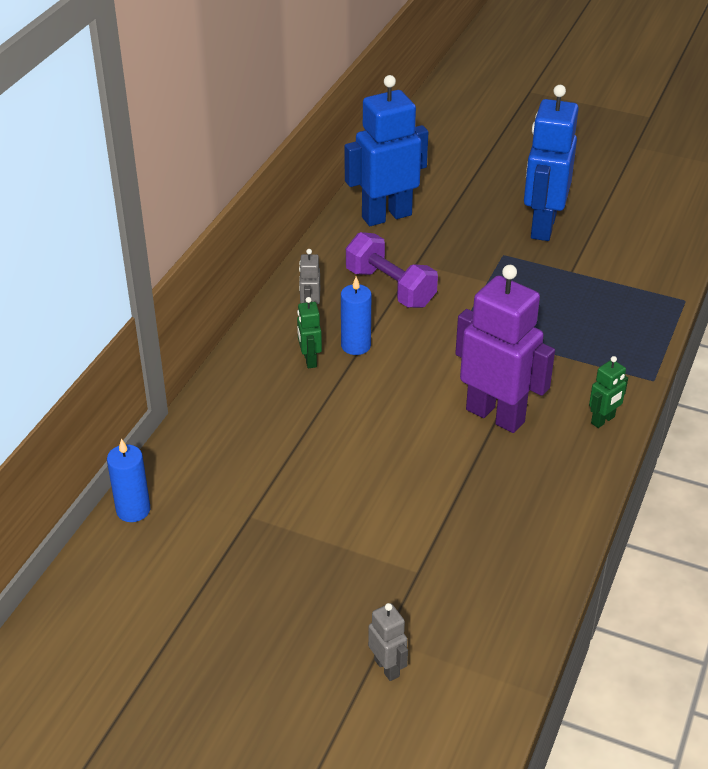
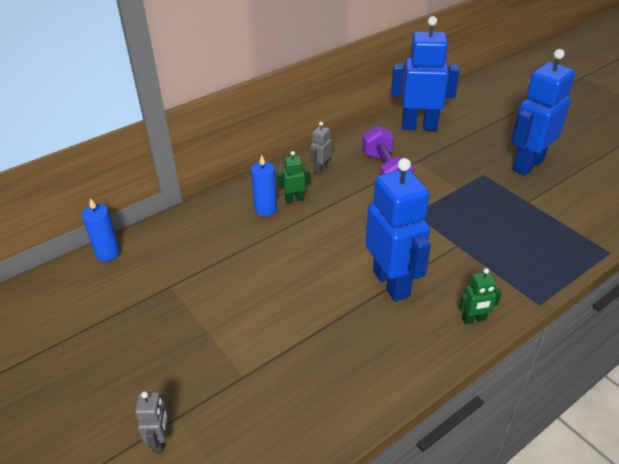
camera: 30 degrees right, 0 degrees up
green robot [297,297,322,368] -> green robot turned 60 degrees clockwise [277,151,310,203]
blue candle [341,277,372,355] -> blue candle moved to [251,155,277,216]
purple robot [455,265,555,433] -> blue robot [366,158,431,302]

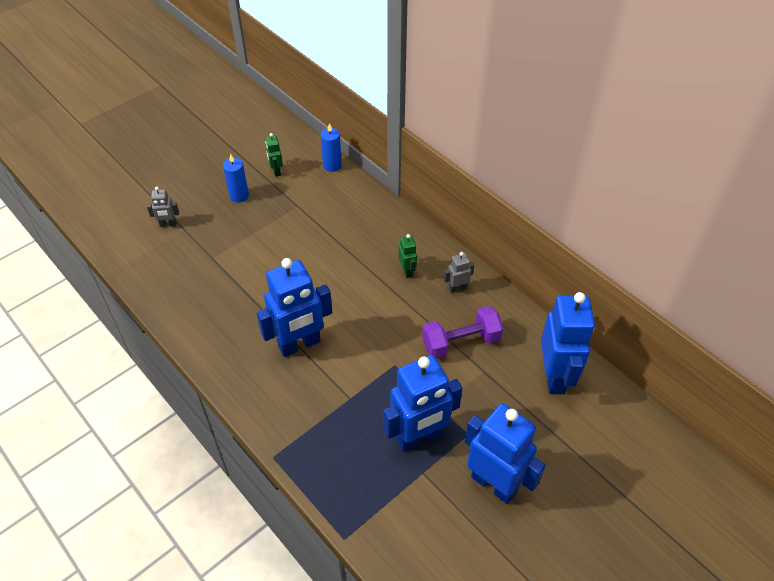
camera: 85 degrees right, 10 degrees up
blue candle [251,155,277,216] -> blue candle moved to [223,154,249,203]
grey robot [311,122,332,175] -> grey robot turned 45 degrees counterclockwise [444,252,474,293]
green robot [459,268,502,324] -> green robot moved to [265,133,283,177]
none -> blue robot [384,355,462,452]

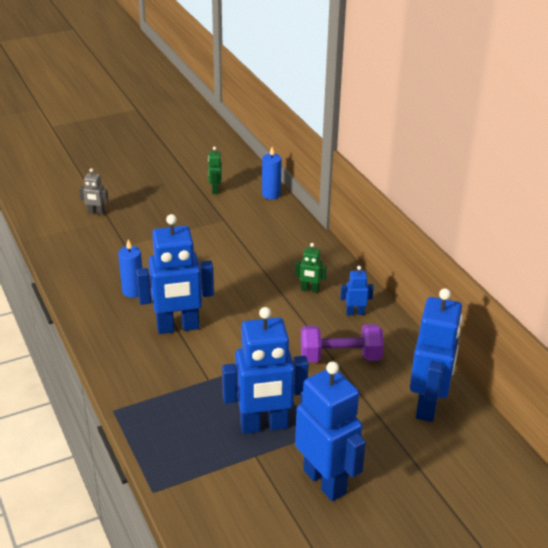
camera: 15 degrees right, 15 degrees down
blue candle [223,154,249,203] -> blue candle moved to [118,239,142,298]
green robot [399,234,417,278] -> green robot turned 105 degrees clockwise [295,243,327,293]
grey robot [444,252,474,293] -> blue robot [340,266,374,316]

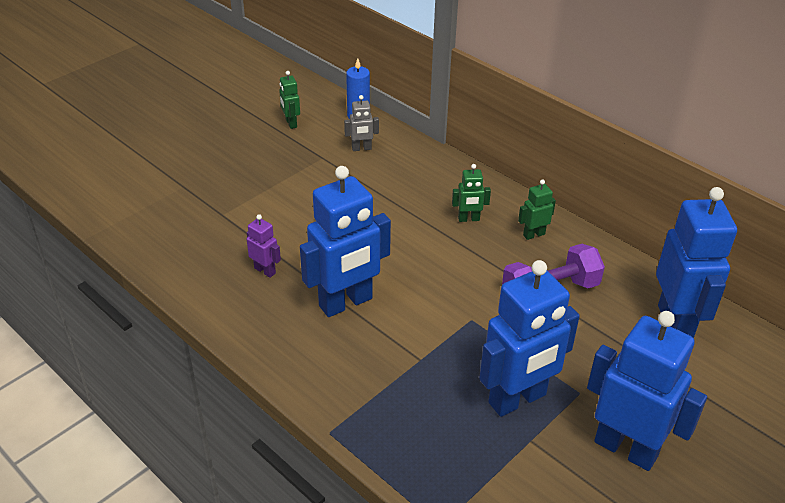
camera: 20 degrees left, 5 degrees up
grey robot [79,168,108,215] -> grey robot moved to [344,95,379,151]
blue candle [118,239,142,298] -> purple robot [247,214,281,278]
blue robot [340,266,374,316] -> green robot [518,179,556,240]

